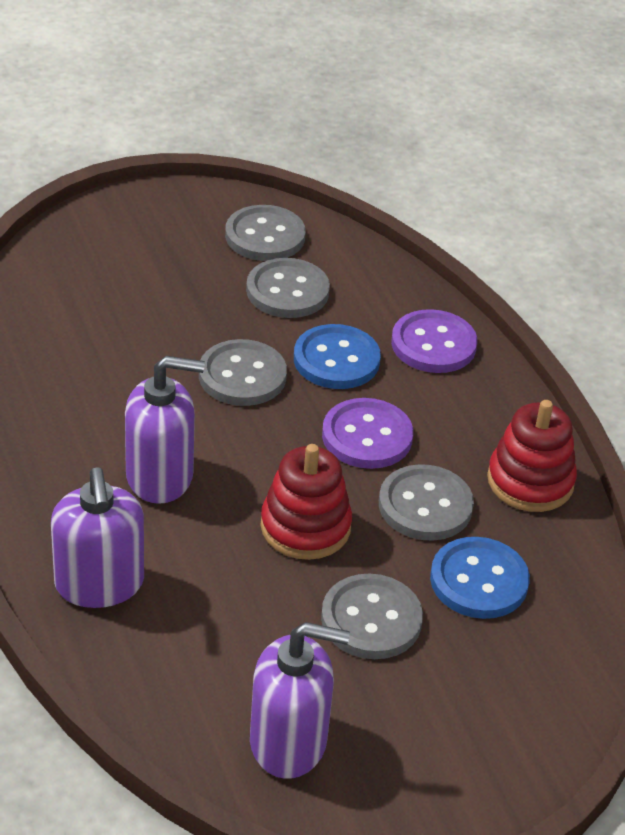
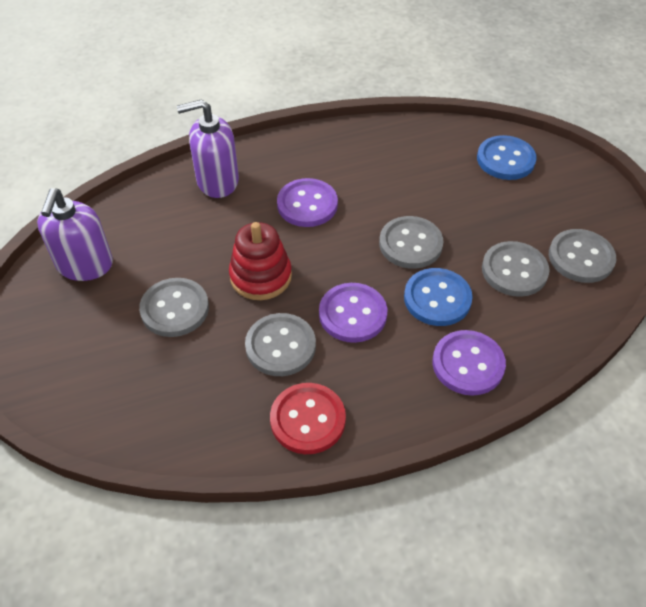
camera: 95 degrees right, 10 degrees up
purple soap dispenser [125,356,205,504] -> purple button [277,178,338,227]
blue button [430,537,530,619] -> blue button moved to [477,135,537,180]
red stacking toy [487,400,577,512] -> red button [270,383,346,454]

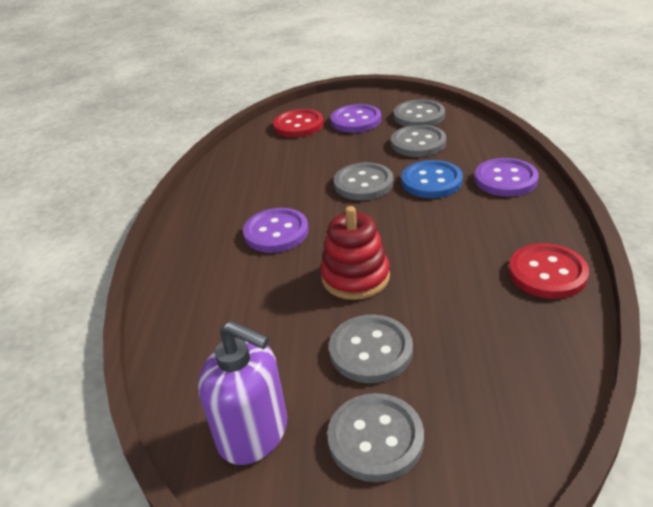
camera: 65 degrees left, 15 degrees down
purple soap dispenser [177,99,239,198] -> none
grey button [245,313,316,376] -> grey button moved to [327,393,424,482]
purple button [319,283,387,343] -> purple button moved to [331,104,381,133]
blue button [477,135,537,180] -> red button [273,109,324,138]

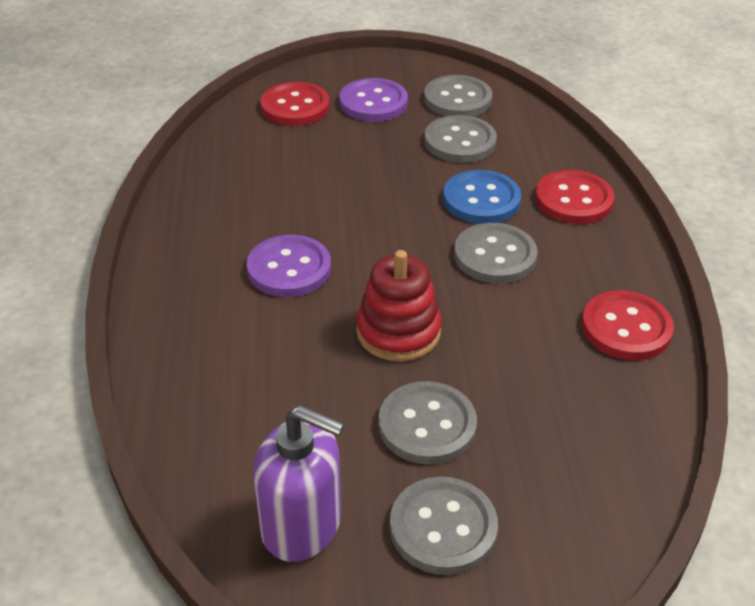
camera: 10 degrees left, 5 degrees up
grey button [334,163,393,200] -> grey button moved to [454,223,538,284]
purple button [475,158,539,197] -> red button [535,170,614,224]

